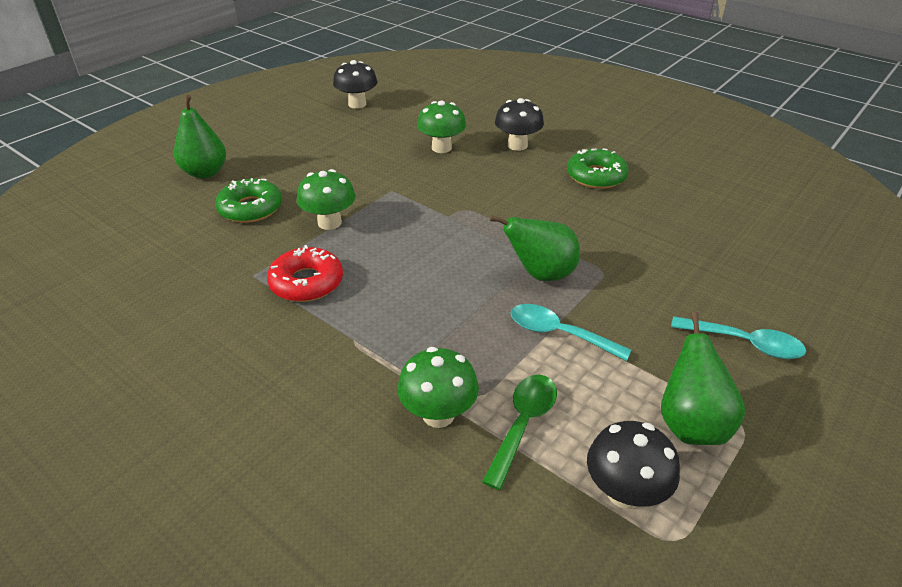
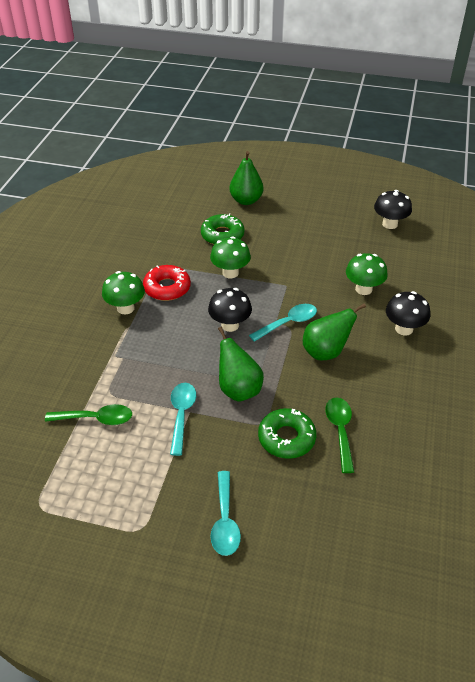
camera: 65 degrees right, 5 degrees up
green mushroom [397,347,479,428] -> green mushroom moved to [102,271,145,314]
green donut [567,148,629,189] -> green donut moved to [258,408,317,459]
black mushroom [587,421,680,509] -> black mushroom moved to [208,288,252,332]
green pear [661,312,745,445] -> green pear moved to [303,304,366,360]
none -> turquoise spoon [249,304,317,342]
none -> green spoon [325,397,354,473]

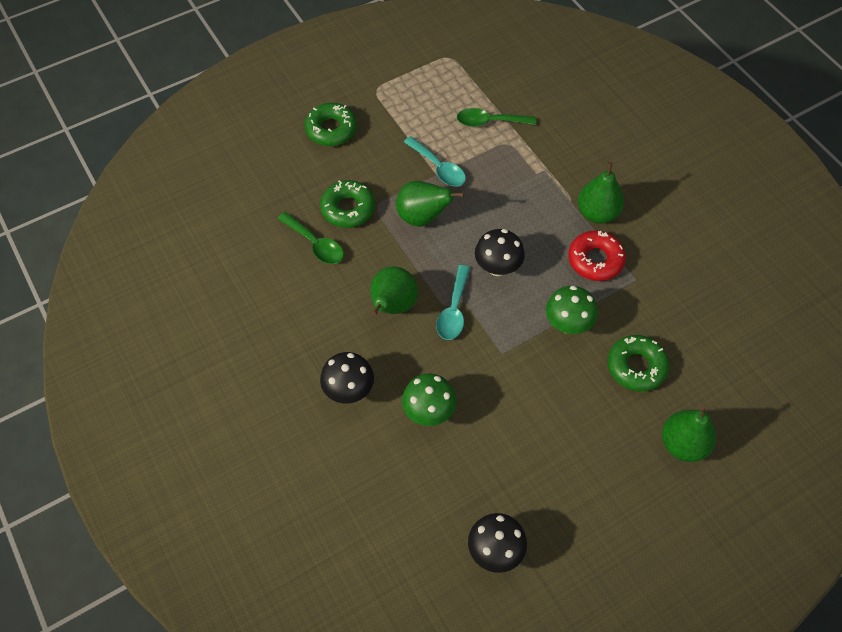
camera: 135 degrees right, 15 degrees up
green spoon [45,404,132,425] -> green spoon turned 45 degrees clockwise [457,108,536,127]
green mushroom [102,271,145,314] -> green pear [578,162,624,224]
turquoise spoon [210,471,241,556] -> green donut [305,103,357,146]

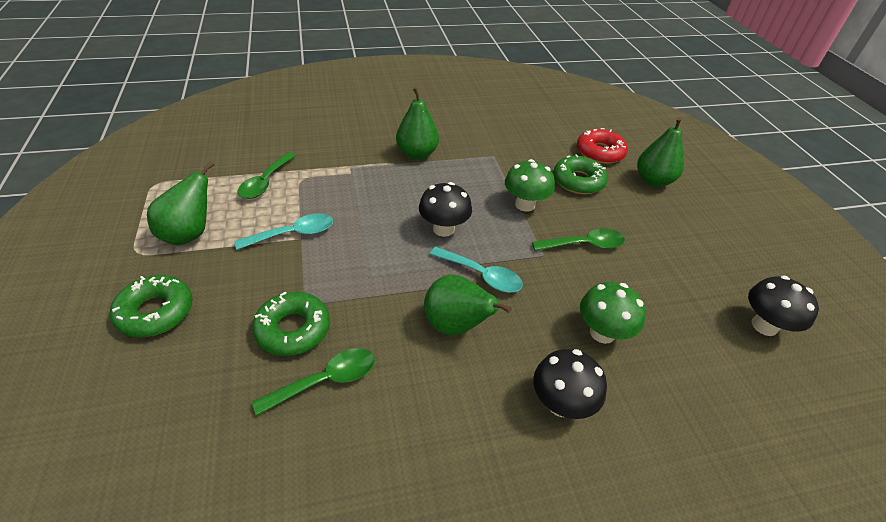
camera: 75 degrees left, 15 degrees down
green pear [396,181,464,227] -> green pear moved to [147,161,214,245]
red donut [568,230,626,281] -> red donut moved to [577,128,628,164]
none -> green spoon [532,228,625,251]

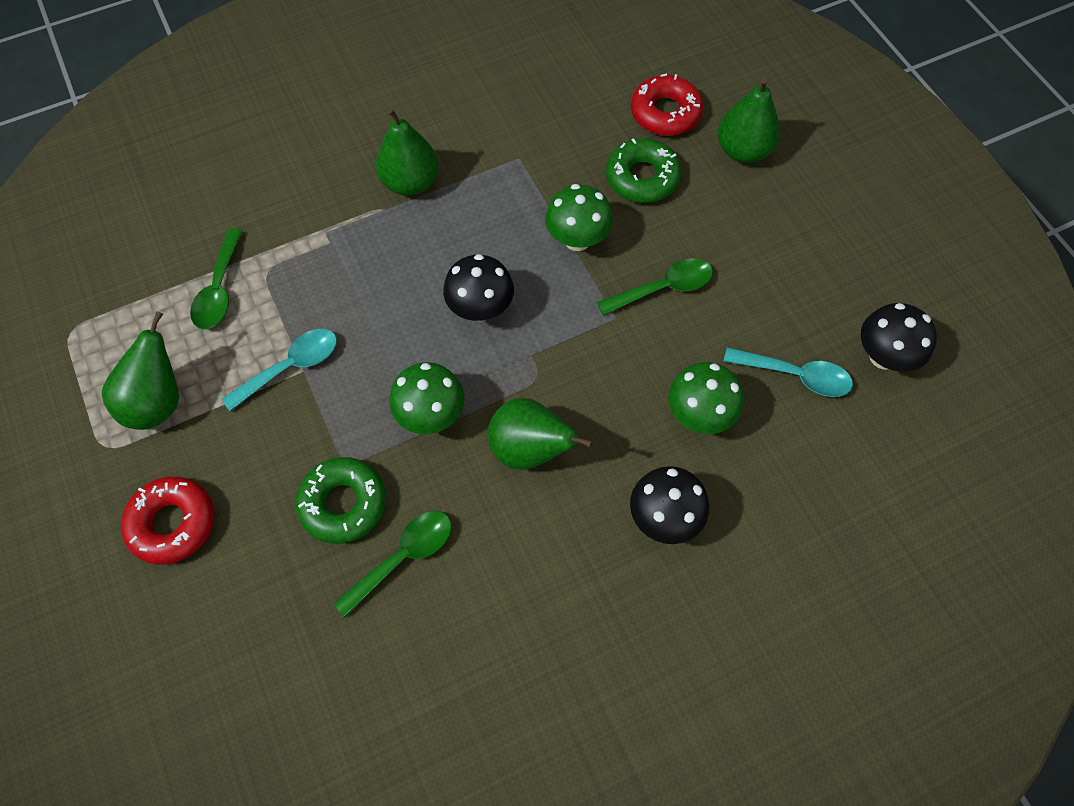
camera: 10 degrees left, 20 degrees up
green donut [110,275,193,337] -> red donut [121,477,214,565]
turquoise spoon [430,247,523,292] -> turquoise spoon moved to [723,347,853,397]
none -> green mushroom [389,362,464,434]

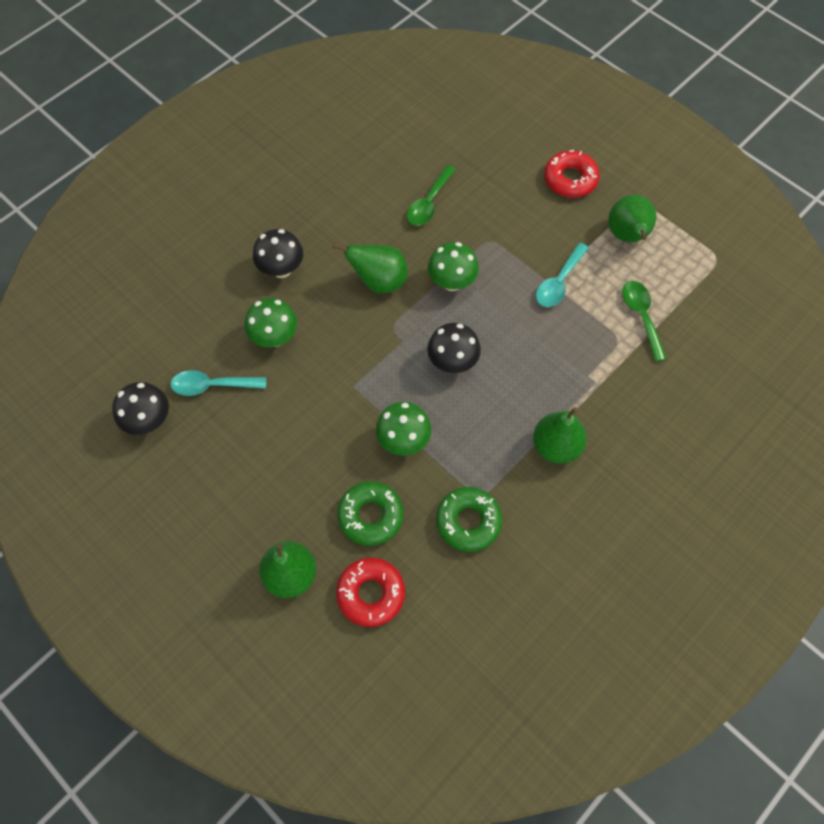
camera: 160 degrees right, 0 degrees up
green donut [296,457,386,544] -> green donut moved to [436,487,502,552]
green spoon [597,258,713,316] -> none

